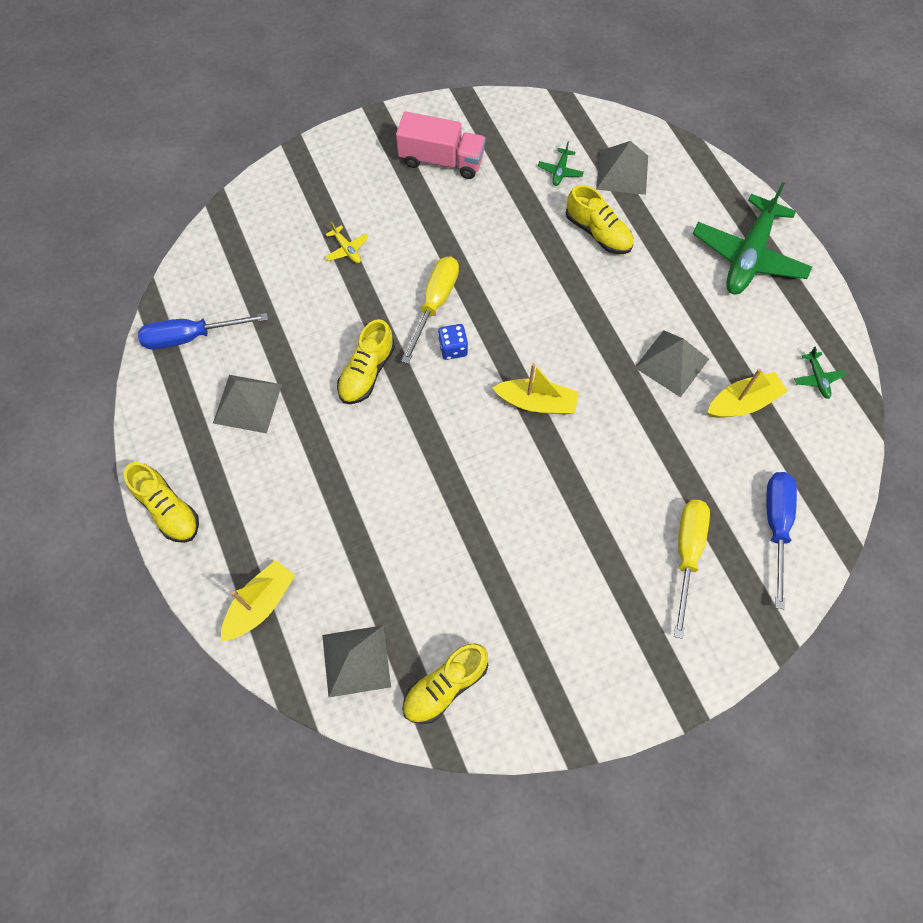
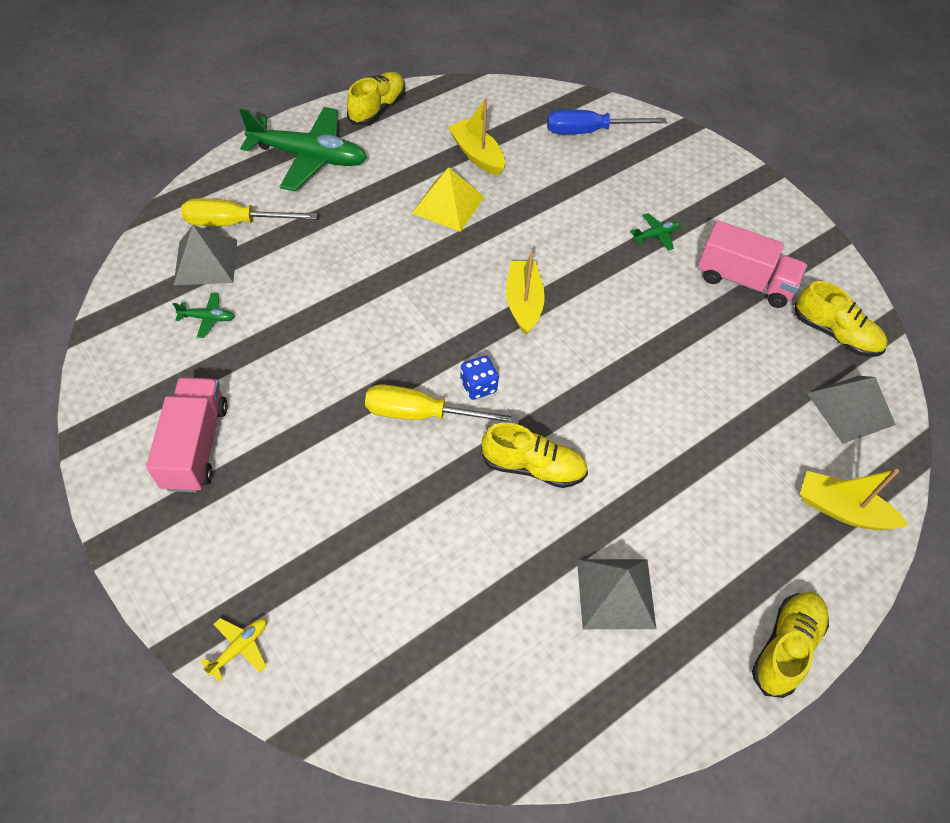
camera: 105 degrees left, 10 degrees down
blue screwdriver [138,313,268,349] -> none
yellow plane [325,222,369,263] -> yellow plane moved to [201,618,267,682]
yellow shoe [566,185,633,254] -> yellow shoe moved to [347,72,405,126]
grey pyramid [634,330,709,397] -> yellow pyramid [412,167,484,232]
yellow screwdriver [674,500,710,639] -> yellow screwdriver moved to [181,198,317,226]
green plane [794,346,845,399] -> green plane moved to [630,213,680,251]
none -> pink truck [697,220,807,308]

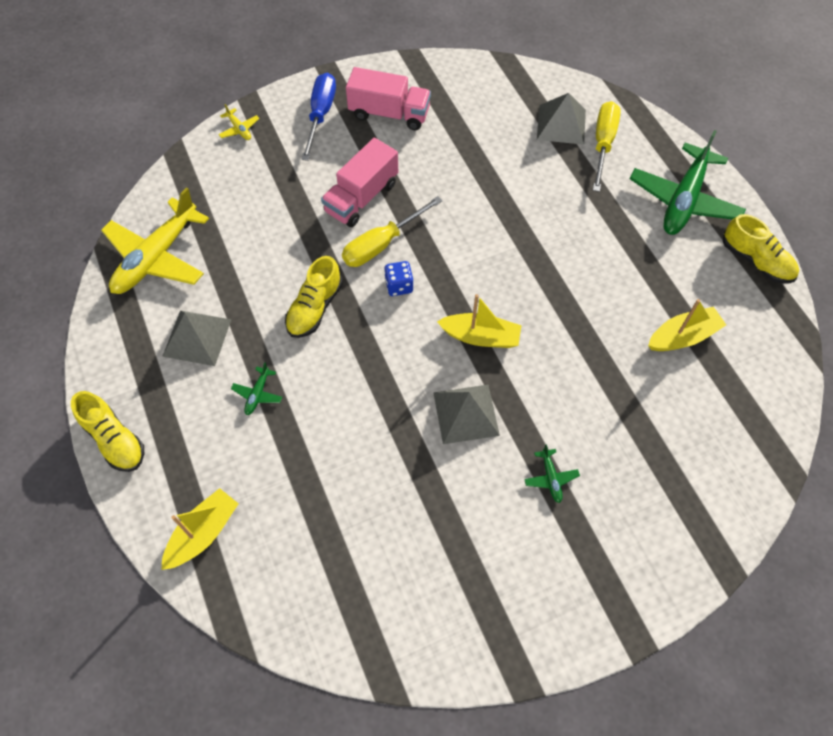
camera: 105 degrees right, 5 degrees up
green plane [173,293,235,338] -> green plane moved to [231,362,282,415]
yellow screwdriver [365,384,519,424] -> yellow screwdriver turned 150 degrees counterclockwise [342,196,443,267]
yellow pyramid [412,167,484,232] -> none
blue screwdriver [547,109,667,134] -> blue screwdriver moved to [302,73,336,161]
pink truck [697,220,807,308] -> pink truck moved to [321,138,398,227]
yellow shoe [795,281,888,357] -> none
grey pyramid [807,376,896,444] -> grey pyramid moved to [433,385,500,444]
none -> yellow plane [101,188,209,294]

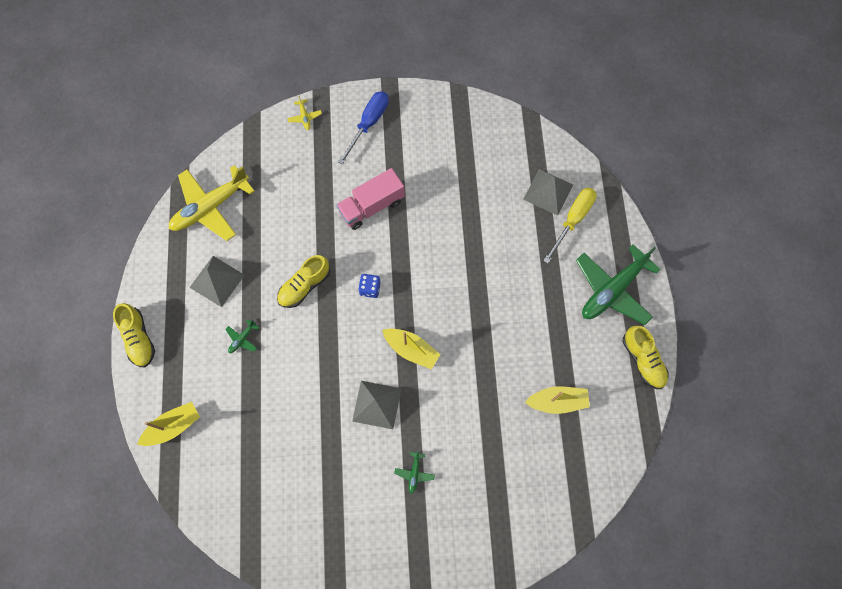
camera: 20 degrees right, 10 degrees up
yellow screwdriver [342,196,443,267] -> none
pink truck [346,67,431,130] -> none

